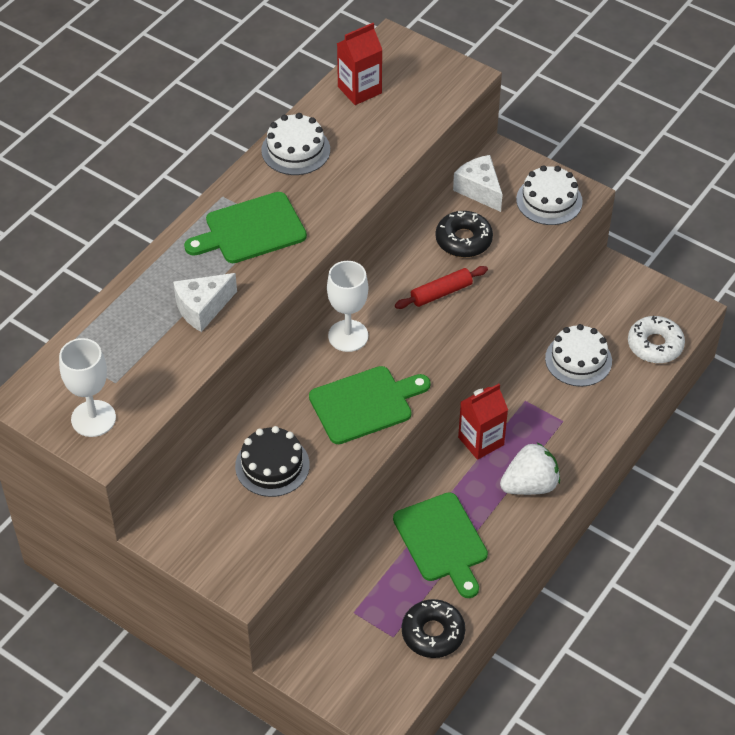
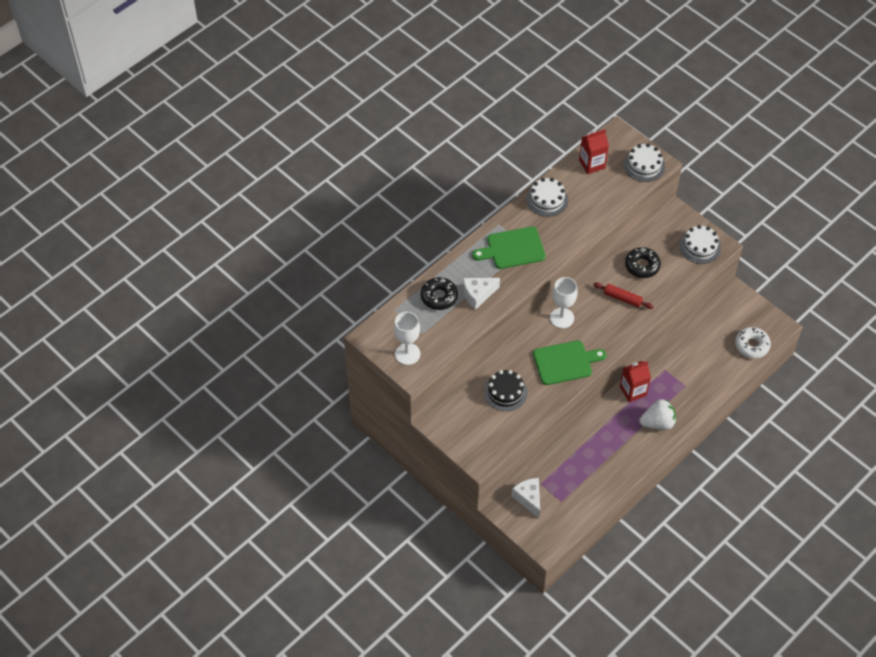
camera: 10 degrees right, 5 degrees up
green cutting board [393,492,488,598] -> none
red rolling pin [395,266,488,309] -> red rolling pin turned 45 degrees clockwise [593,282,654,309]
black donut [402,599,465,658] -> black donut moved to [421,277,458,310]
white cheese [453,155,503,212] -> white cheese moved to [511,478,540,518]
white cake [545,324,612,387] -> white cake moved to [624,143,665,182]

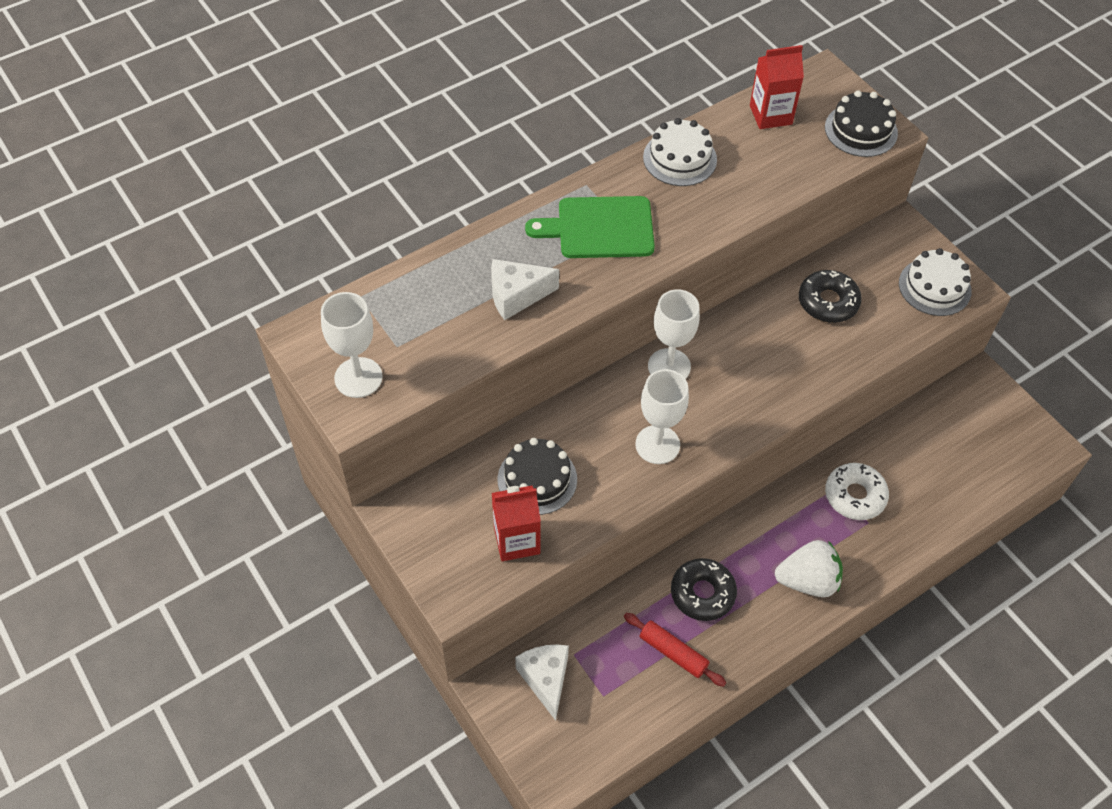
camera: 10 degrees right, 0 degrees up
black donut [421,277,458,310] -> black donut moved to [671,558,737,621]
green cutting board [533,340,606,385] -> white goblet [635,369,689,464]
red rolling pin [593,282,654,309] -> red rolling pin moved to [624,613,726,687]
red carton [620,361,651,402] -> red carton moved to [492,486,541,561]
white cake [624,143,665,182] -> black cake [825,90,898,157]
white donut [735,327,771,358] -> white donut moved to [825,463,889,520]

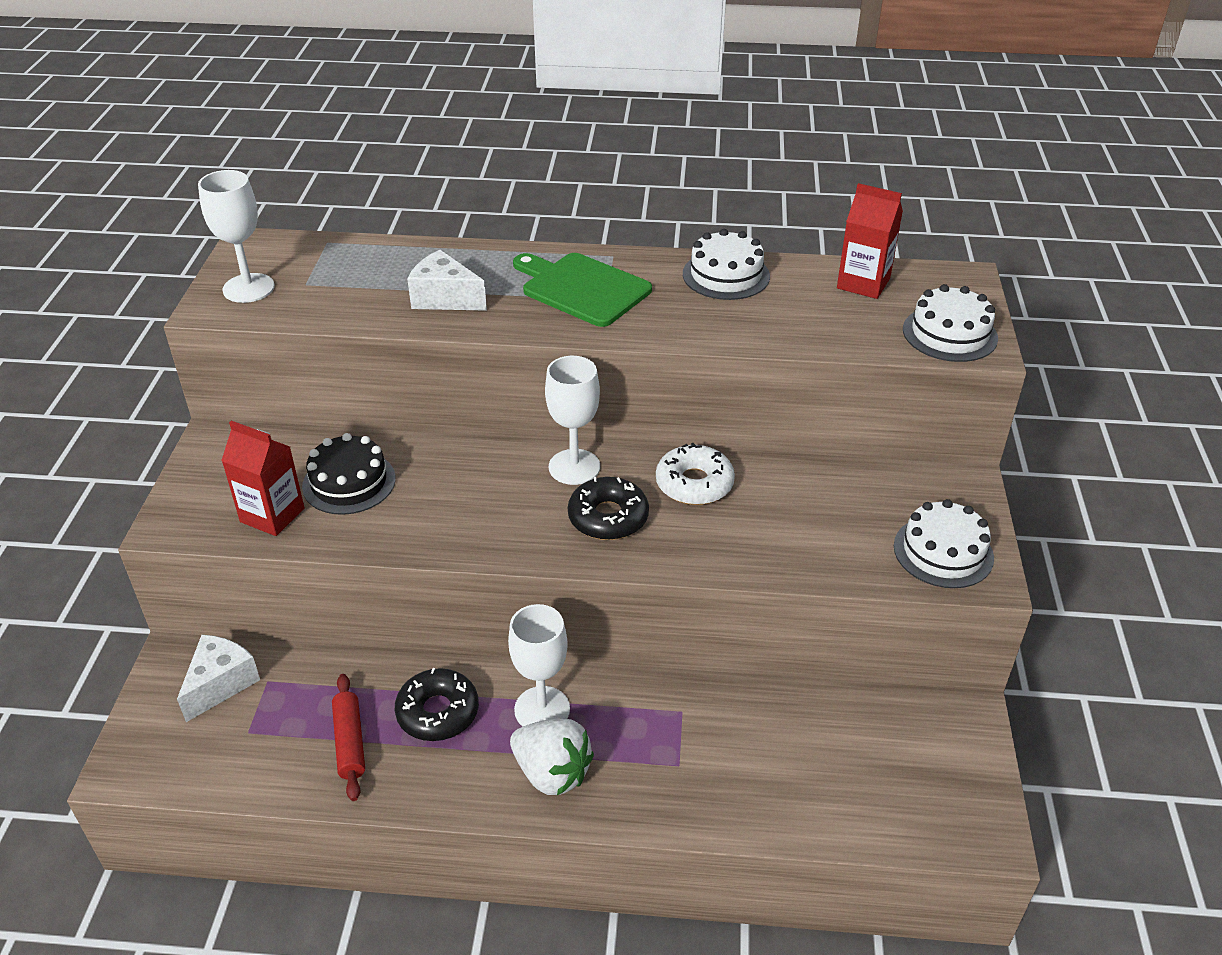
camera: 40 degrees right, 15 degrees down
white goblet [635,369,689,464] -> white goblet moved to [508,604,570,726]
black donut [799,270,862,323] -> black donut moved to [568,477,649,540]
black cake [825,90,898,157] -> white cake [903,284,998,362]
white donut [825,463,889,520] -> white donut moved to [656,443,735,505]

